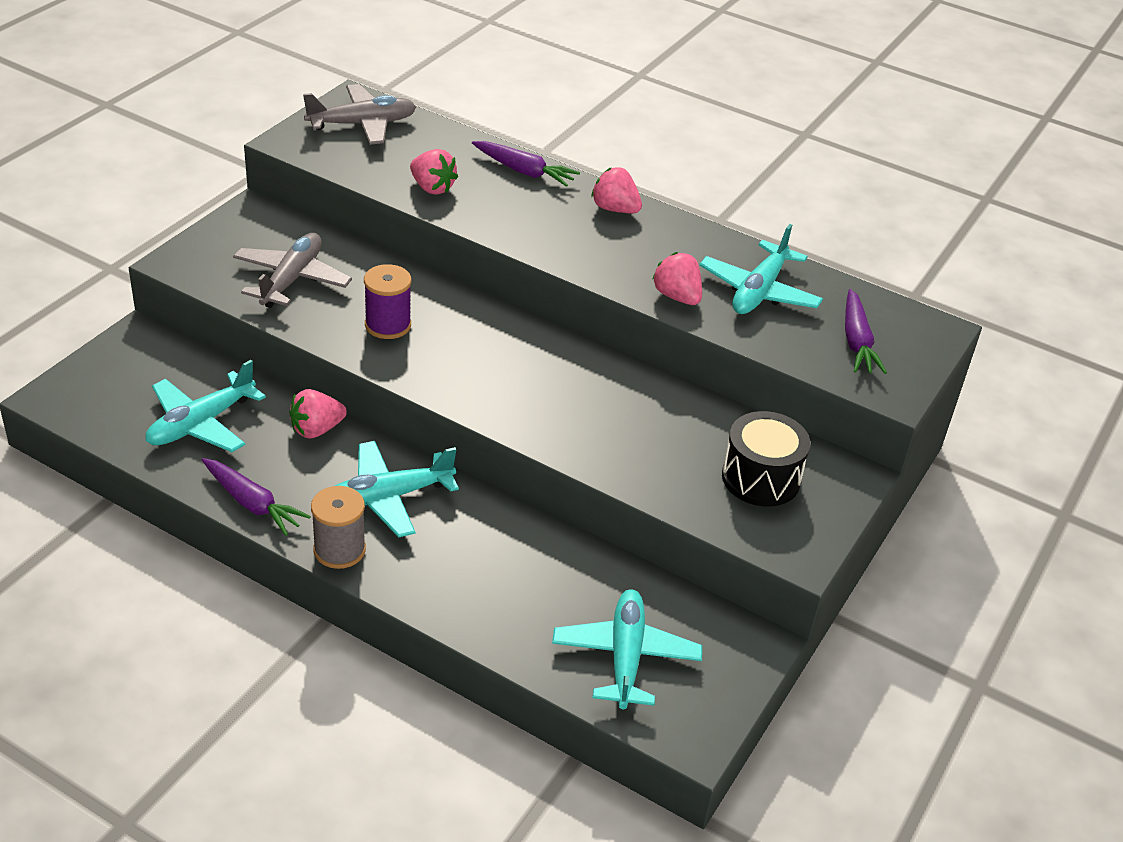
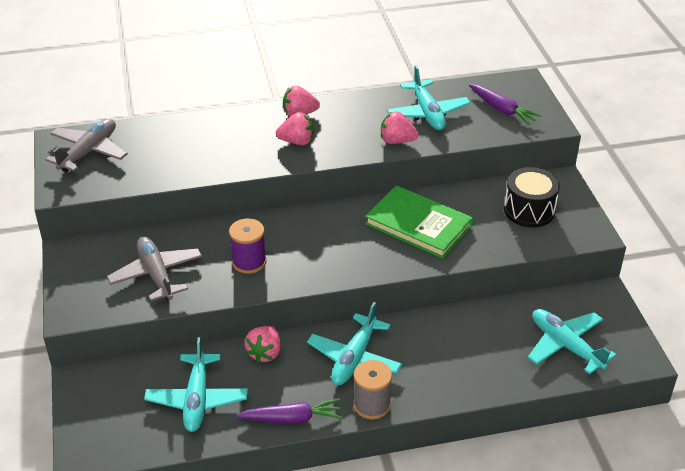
camera: 40 degrees left, 0 degrees up
pink strawberry [410,149,458,195] -> pink strawberry moved to [276,112,314,145]
purple carrot [472,141,580,187] -> none
none -> green book [365,185,473,259]

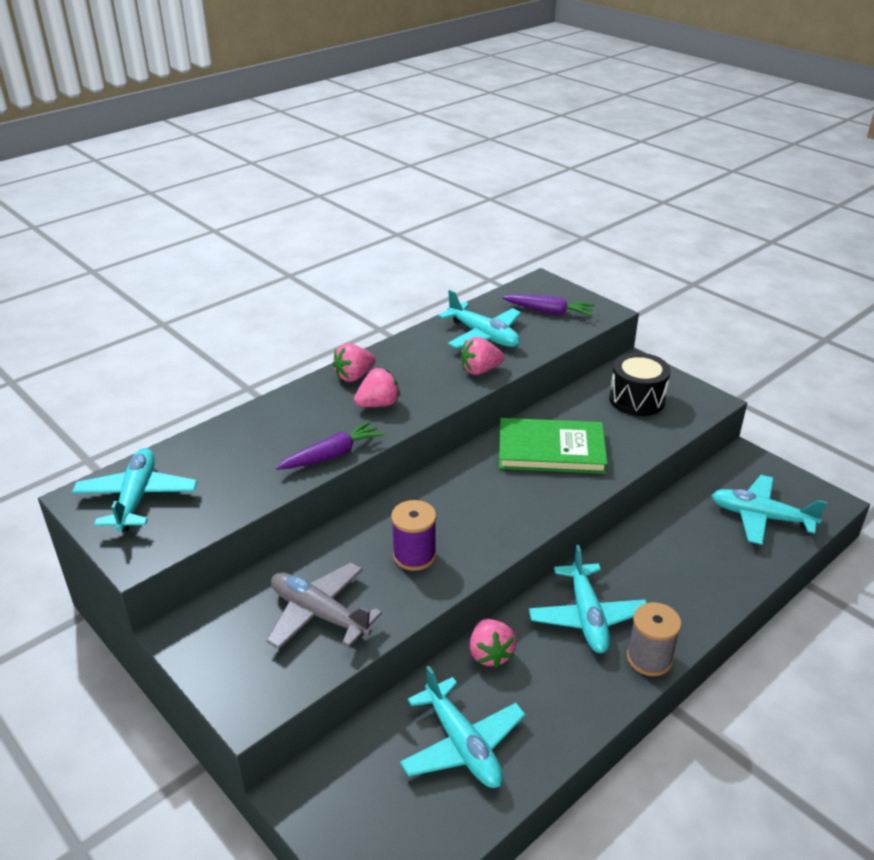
camera: 30 degrees left, 5 degrees down
grey plane [45,119,128,172] -> turquoise plane [72,448,197,531]
purple carrot [236,398,342,424] -> purple carrot moved to [276,421,384,470]

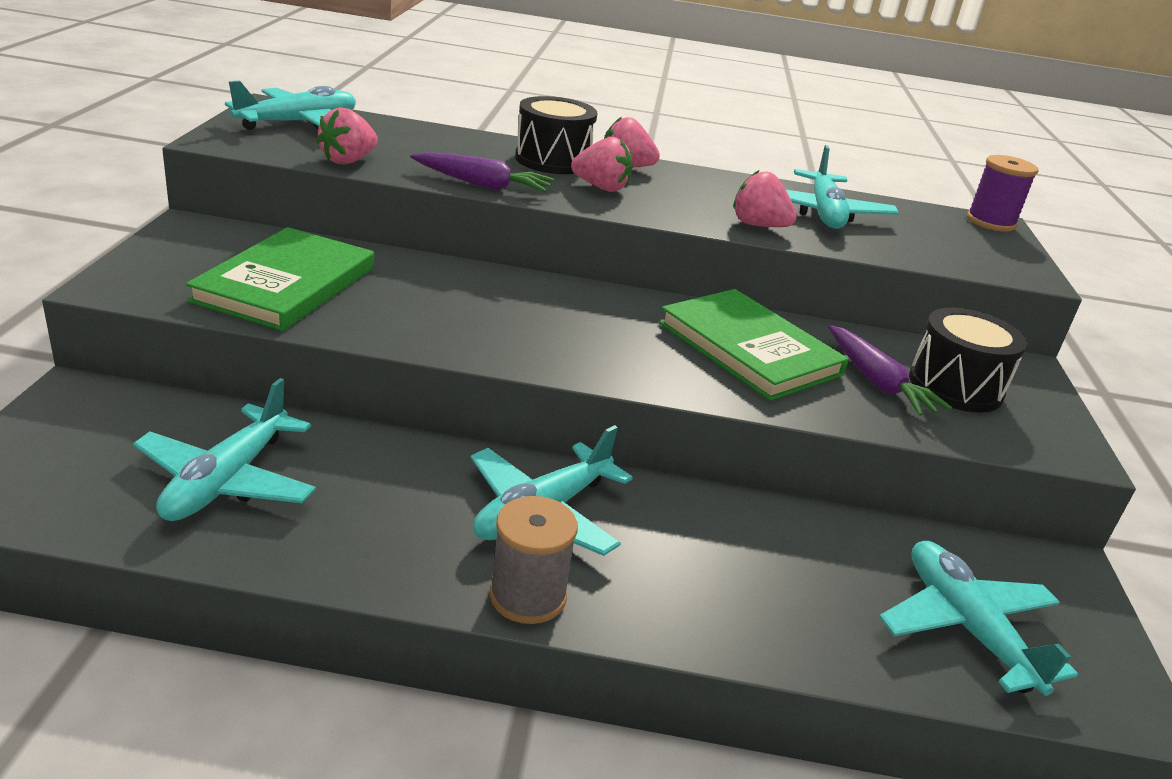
camera: 45 degrees right, 5 degrees down
grey plane [266,562,382,649] -> green book [186,227,374,331]
purple spool [391,500,436,571] -> purple spool moved to [967,155,1039,232]
pink strawberry [470,619,516,668] -> pink strawberry moved to [316,107,378,165]
purple carrot [502,294,595,316] -> purple carrot moved to [829,325,952,416]
none -> black drum [515,96,597,174]

